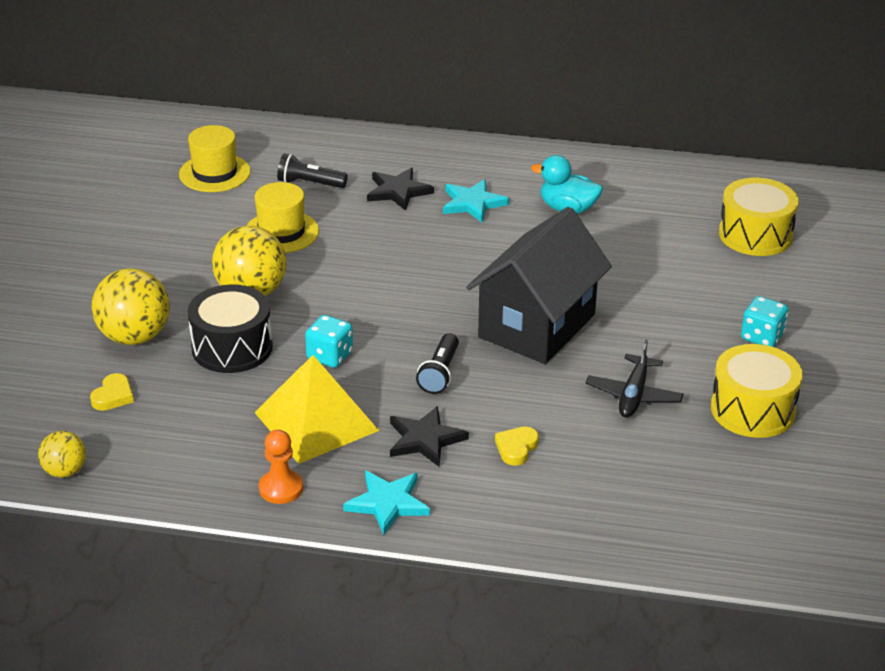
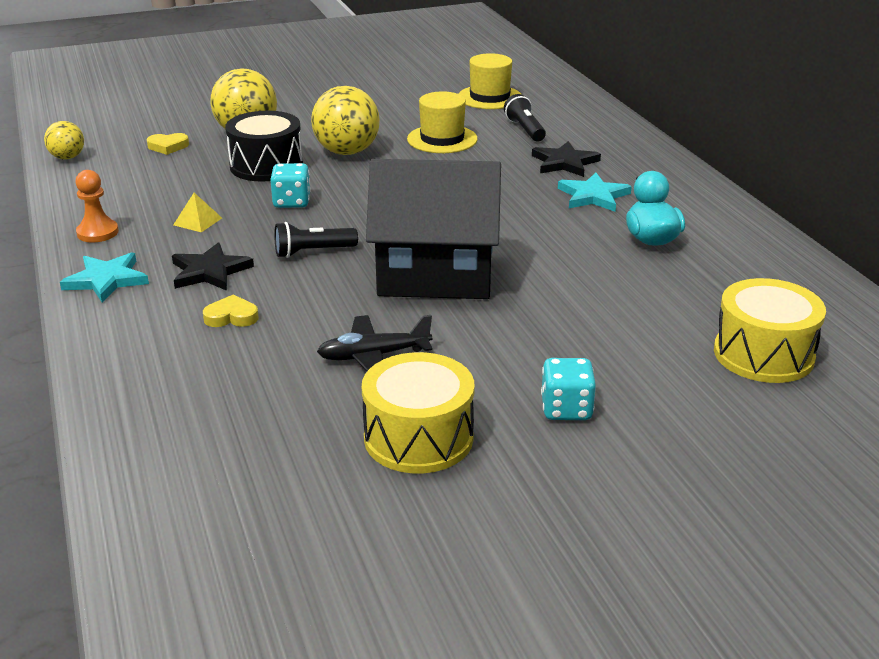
camera: 60 degrees right, 5 degrees down
yellow pyramid [254,355,379,464] -> yellow pyramid [173,193,222,232], size x0.40

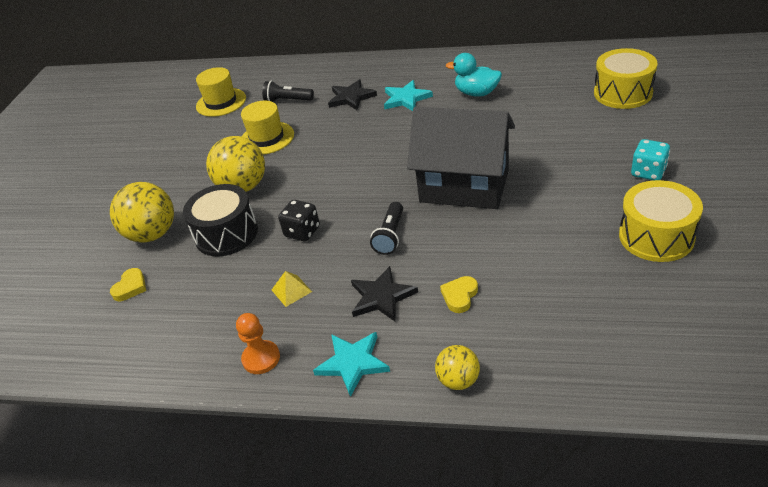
camera: 55 degrees left, 10 degrees up
yellow ball [44,121,84,159] -> yellow ball moved to [435,345,480,390]
turquoise dice [270,163,311,208] -> black dice [278,200,320,241]
black plane [317,315,432,372] -> none
black house [366,159,501,299] -> black house turned 75 degrees clockwise [407,107,515,209]

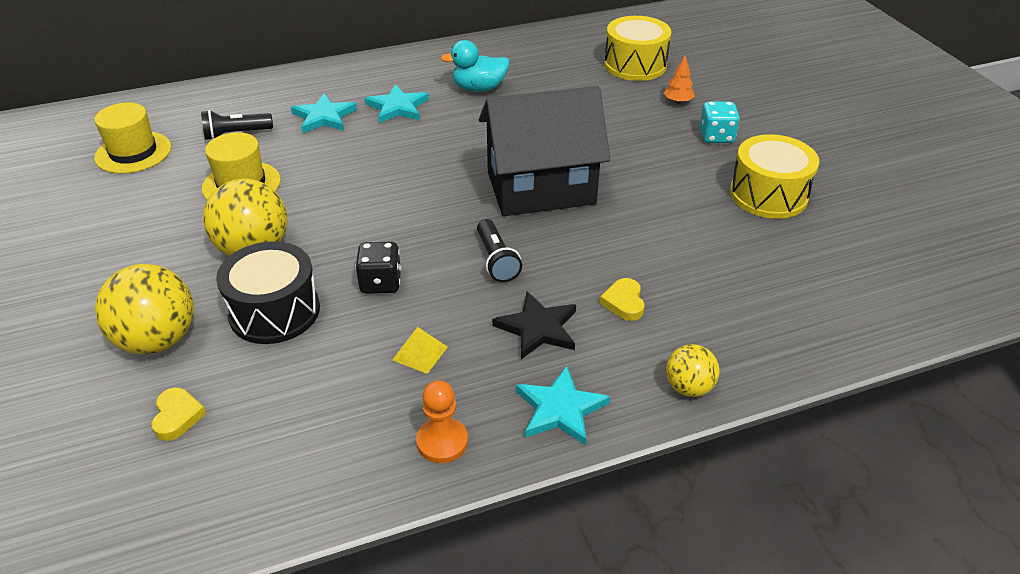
camera: 35 degrees left, 0 degrees up
black star [328,79,377,110] -> turquoise star [291,93,357,133]
none -> orange tree [664,56,695,104]

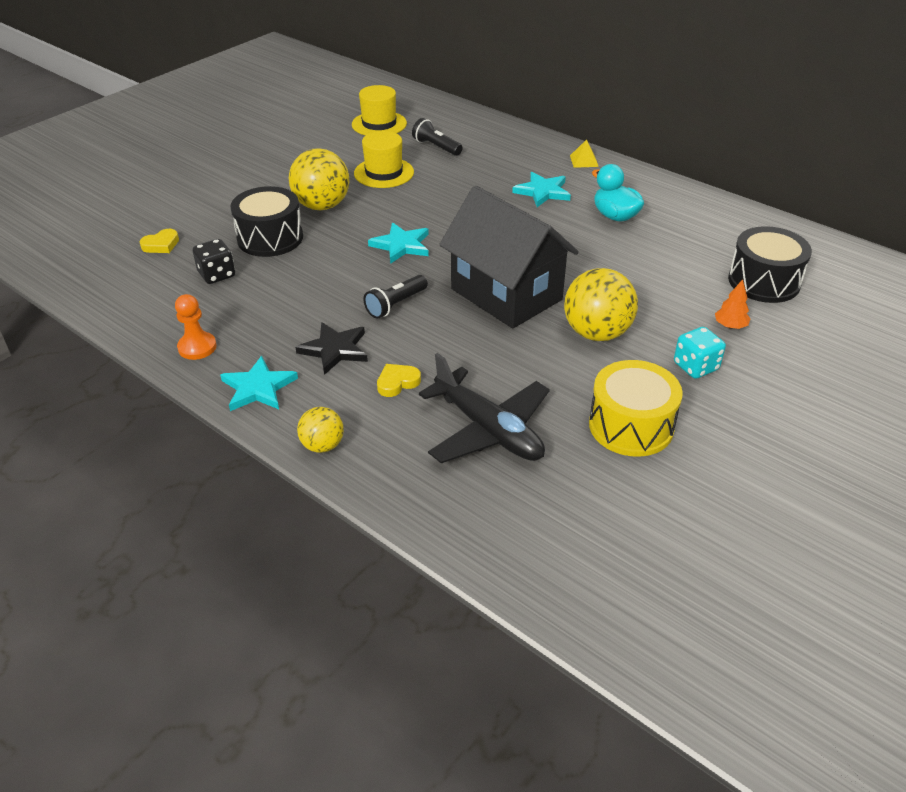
camera: 60 degrees right, 0 degrees up
yellow ball [95,264,194,355] -> yellow ball moved to [564,268,638,341]
turquoise star [291,93,357,133] -> turquoise star moved to [368,223,429,264]
black dice [355,242,401,294] -> black dice moved to [193,239,235,284]
yellow pyramid [393,327,448,374] -> yellow pyramid moved to [570,139,599,168]
yellow drum [604,16,671,81] -> black drum [728,226,812,303]
none -> black plane [419,353,550,463]

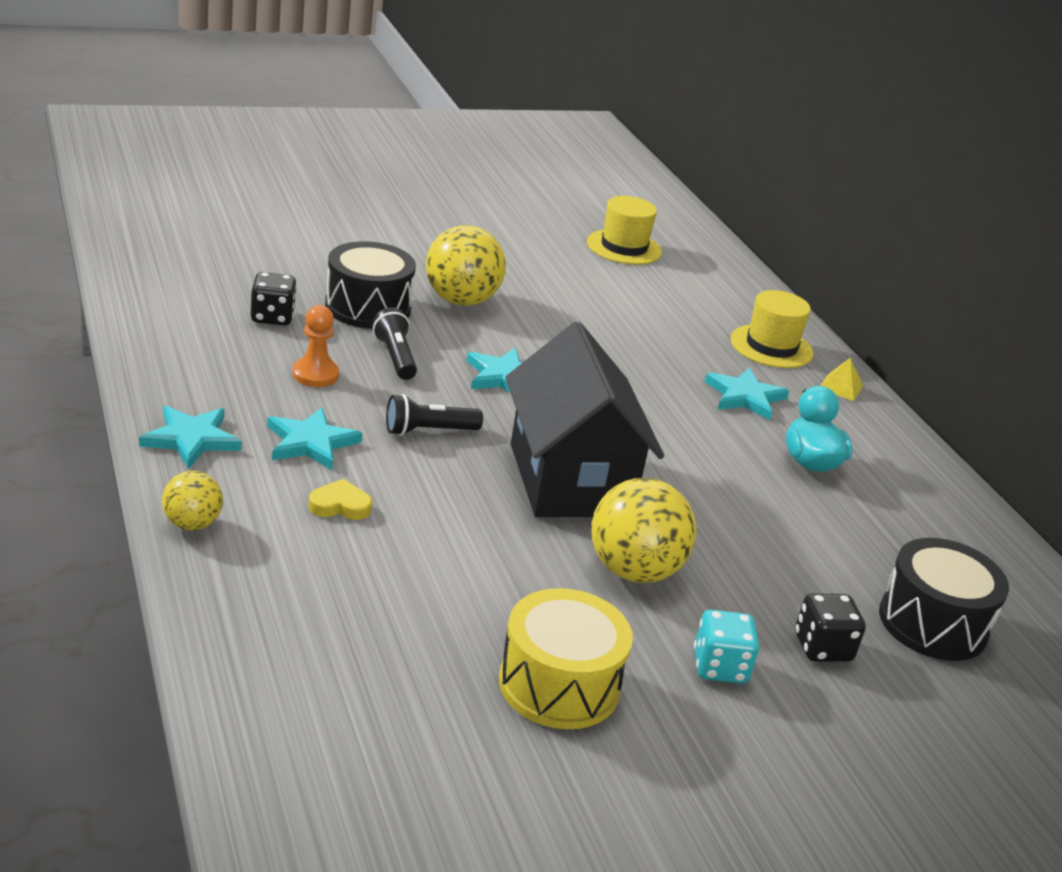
camera: 25 degrees right, 10 degrees down
yellow heart [140,229,179,253] -> none
orange pawn [175,294,217,360] -> orange pawn moved to [292,305,339,387]
black star [295,322,368,375] -> turquoise star [267,407,363,470]
yellow hat [354,131,414,188] -> yellow hat moved to [730,290,813,368]
black flashlight [412,118,463,156] -> black flashlight moved to [372,307,417,380]
black plane [419,353,550,463] -> none
orange tree [715,279,750,329] -> black dice [795,594,866,662]

